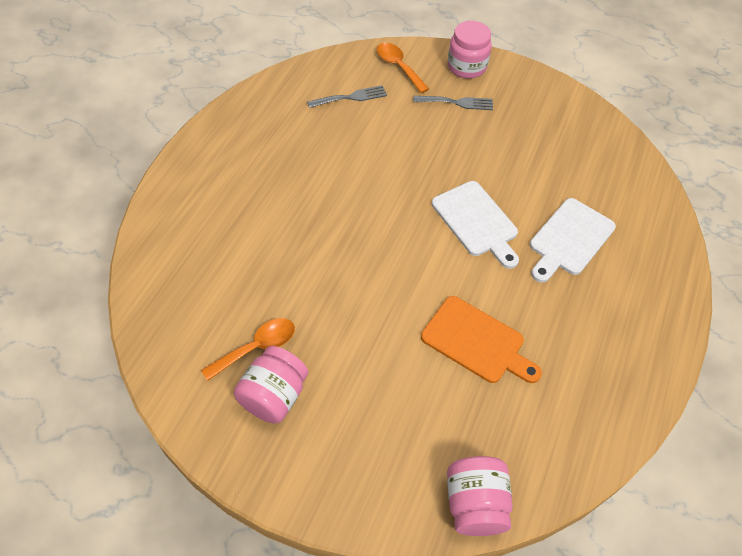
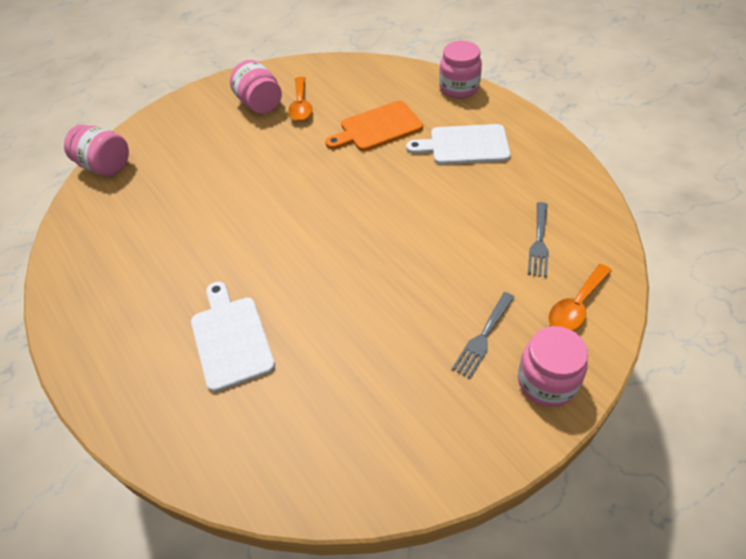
camera: 125 degrees right, 5 degrees down
orange spoon [377,43,429,93] -> orange spoon turned 135 degrees clockwise [548,264,612,331]
orange cutting board [421,296,542,383] -> orange cutting board moved to [325,101,423,151]
white cutting board [432,181,519,269] -> white cutting board moved to [406,124,510,165]
none -> pink jar [439,41,482,99]

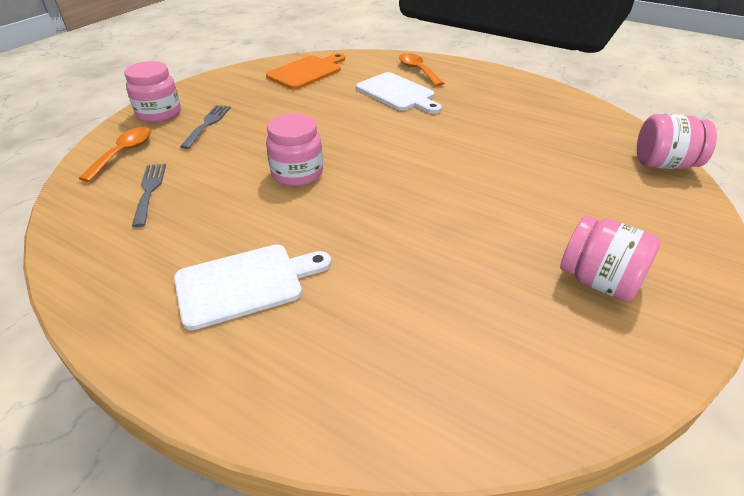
camera: 155 degrees right, 10 degrees down
orange spoon [288,77,312,121] -> orange spoon moved to [399,53,444,86]
orange cutting board [325,101,423,151] -> orange cutting board moved to [266,53,345,90]
pink jar [439,41,482,99] -> pink jar moved to [266,113,323,186]

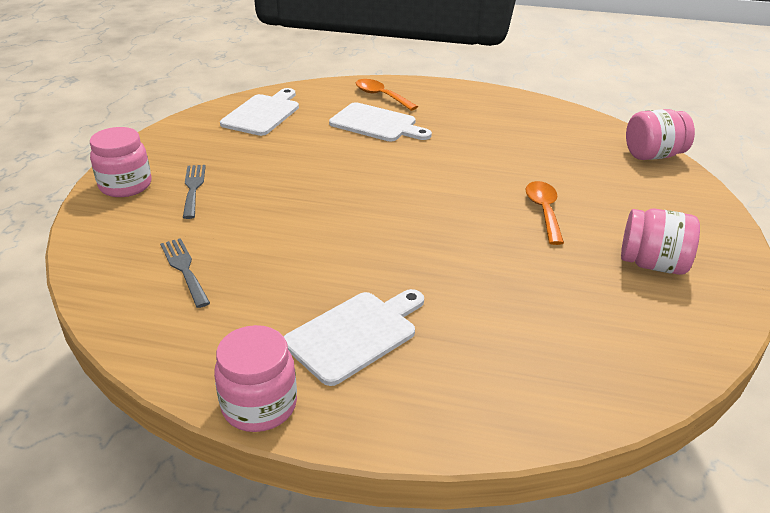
camera: 20 degrees left, 5 degrees down
orange spoon [79,127,151,182] -> orange spoon moved to [526,181,564,245]
orange cutting board [266,53,345,90] -> white cutting board [220,88,299,136]
pink jar [266,113,323,186] -> pink jar moved to [214,325,297,432]

